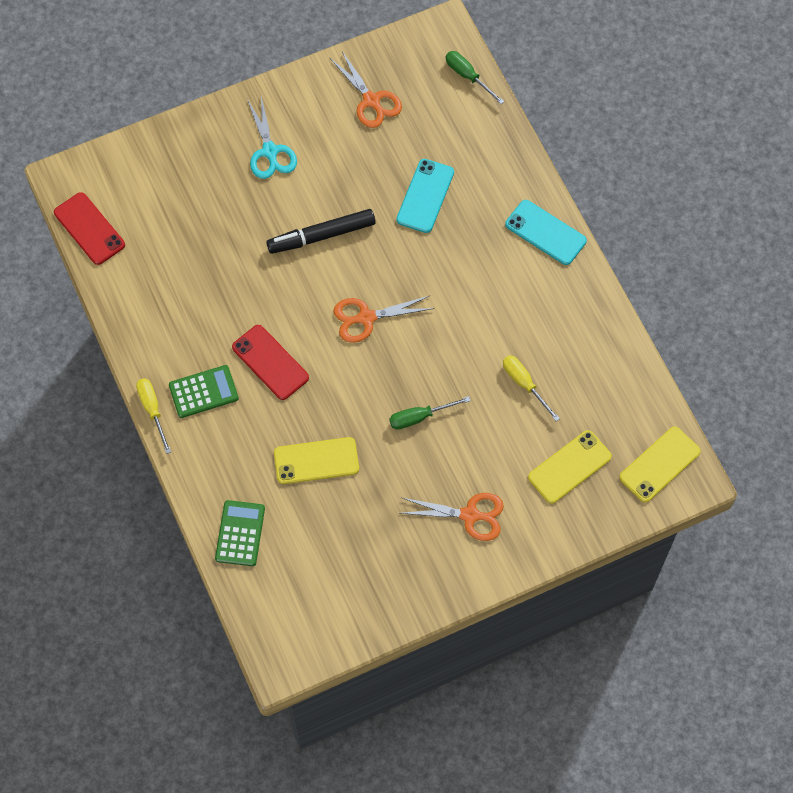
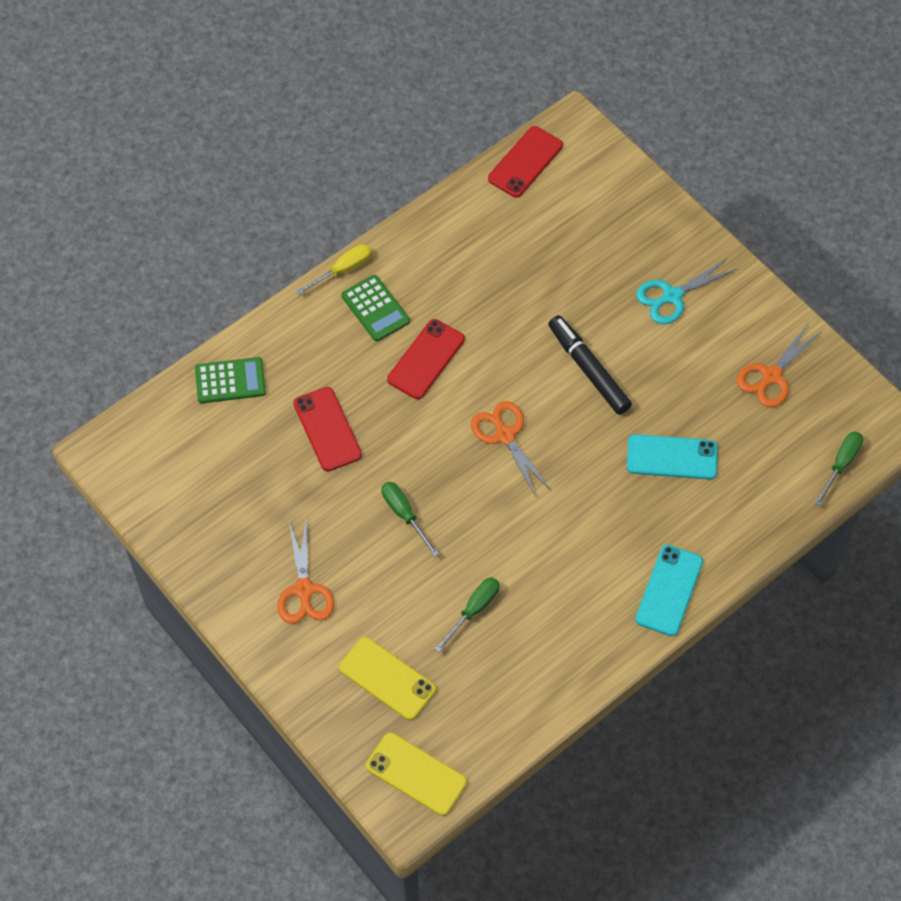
camera: 75 degrees right, 5 degrees down
yellow phone [274,437,359,484] -> red phone [293,387,362,471]
yellow screwdriver [503,355,560,421] -> green screwdriver [435,577,500,652]

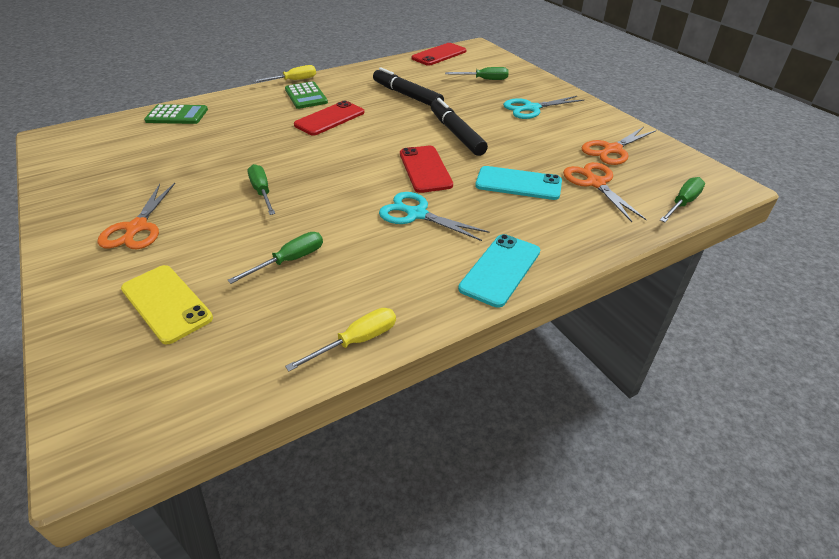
camera: 10 degrees right, 20 degrees down
red phone [293,387,362,471] -> red phone moved to [400,146,453,193]
yellow phone [366,732,467,816] -> none
orange scissors [471,401,551,496] -> orange scissors moved to [563,162,647,222]
none -> yellow screwdriver [285,308,396,371]
none -> black marker [373,67,444,106]
none -> turquoise scissors [379,192,490,241]
none -> green screwdriver [445,67,509,80]

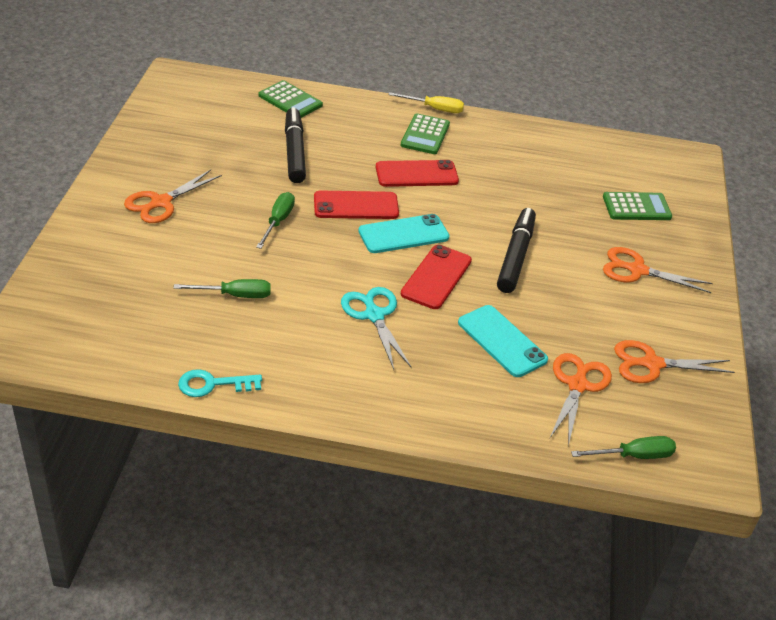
camera: 35 degrees right, 0 degrees up
yellow phone [121,265,213,345] -> none
yellow screwdriver [285,308,396,371] -> turquoise key [178,369,262,397]
black marker [373,67,444,106] -> black marker moved to [285,107,306,183]
red phone [411,43,466,66] -> red phone moved to [314,190,399,219]
green screwdriver [445,67,509,80] -> green calculator [603,192,672,220]
turquoise phone [458,234,540,308] -> turquoise phone moved to [358,214,450,253]
turquoise scissors [503,96,584,119] -> orange scissors [603,247,713,293]

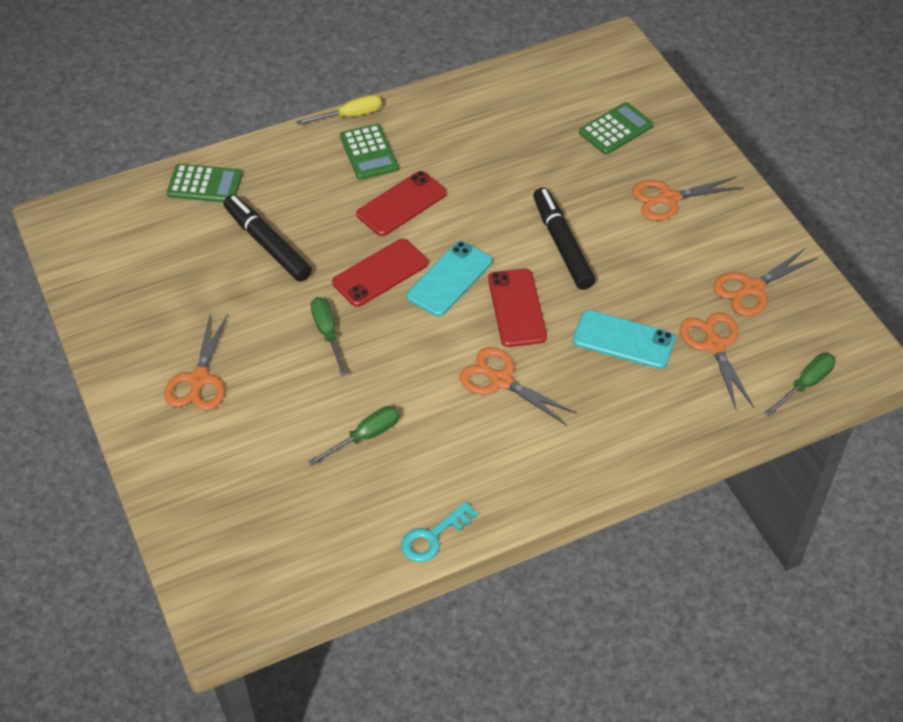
camera: 30 degrees left, 10 degrees up
turquoise scissors [341,287,412,370] -> orange scissors [459,347,577,426]

